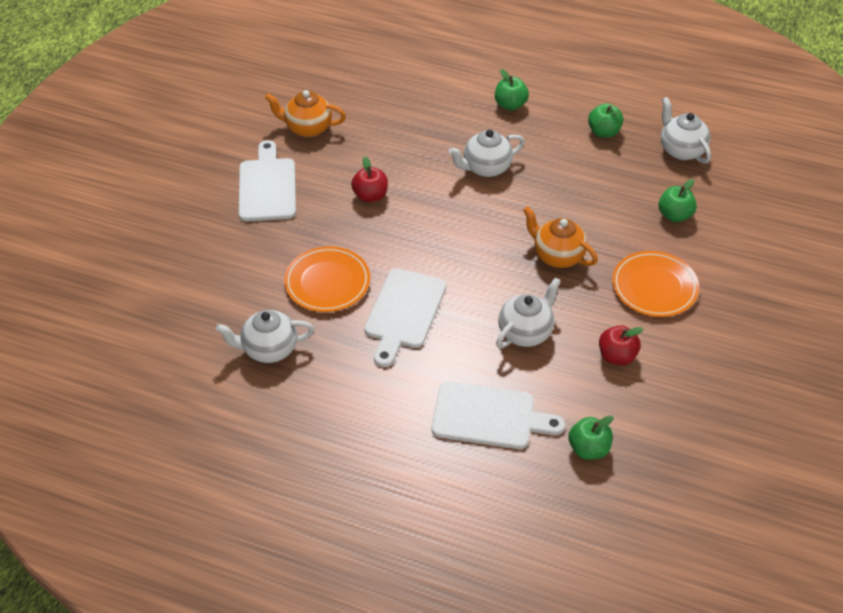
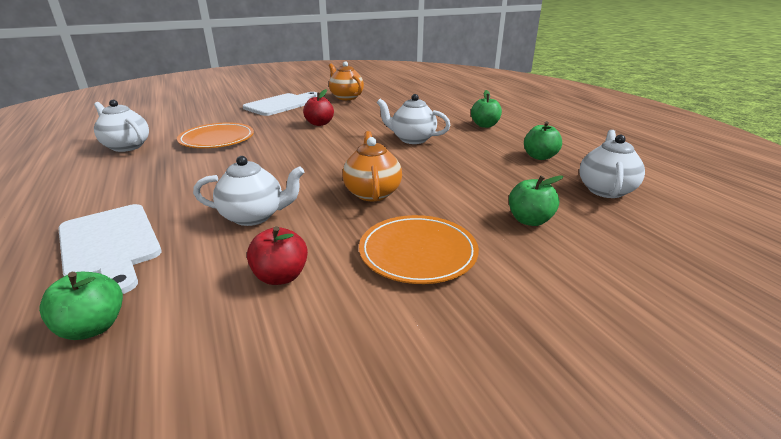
camera: 45 degrees right, 20 degrees down
white cutting board [364,268,446,367] -> none

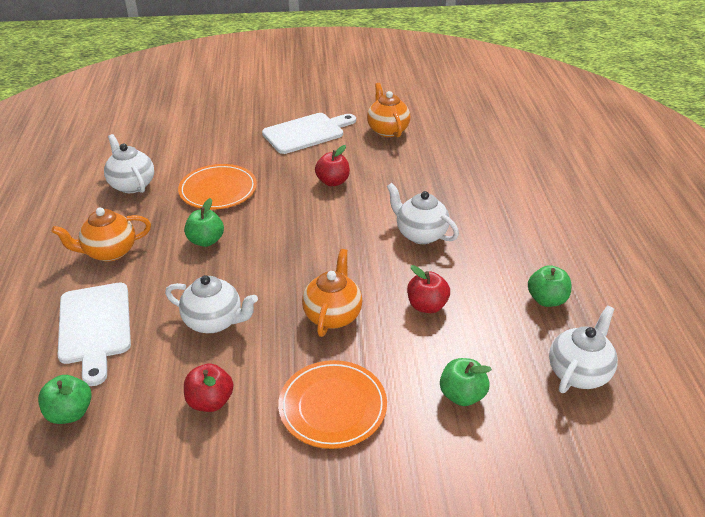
camera: 20 degrees right, 10 degrees up
green apple [471,90,502,128] -> green apple moved to [184,198,224,247]
none -> orange teapot [51,208,151,262]
none -> red apple [407,265,450,313]

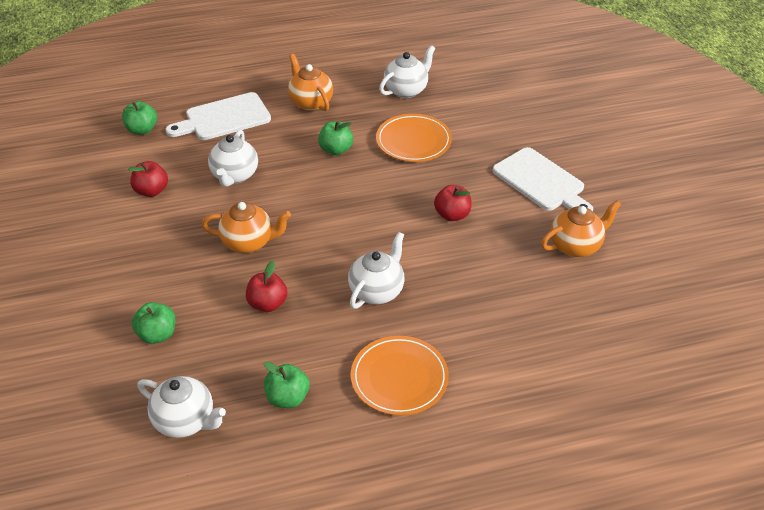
camera: 80 degrees right, 5 degrees up
orange plate [278,360,387,449] -> orange plate moved to [351,336,449,416]

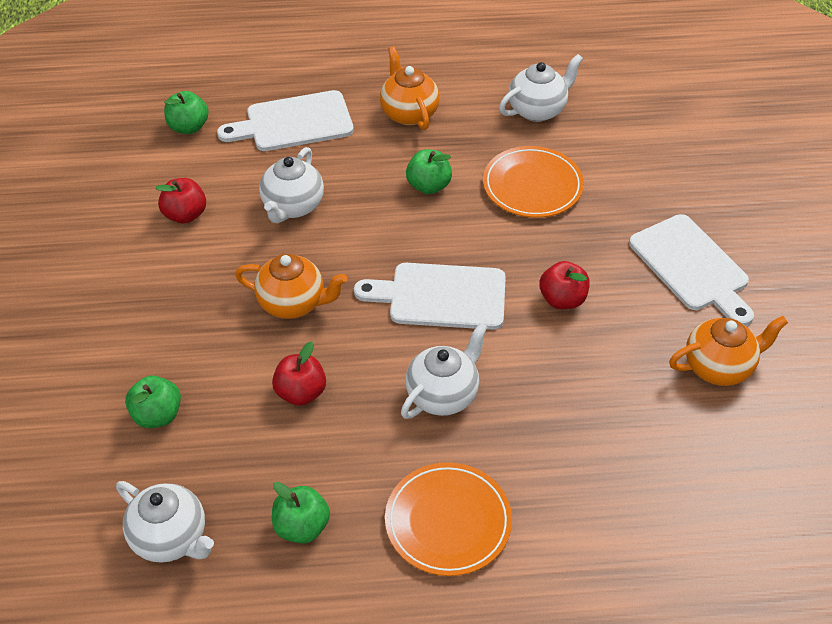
camera: 10 degrees right, 5 degrees up
none -> white cutting board [354,263,506,330]

